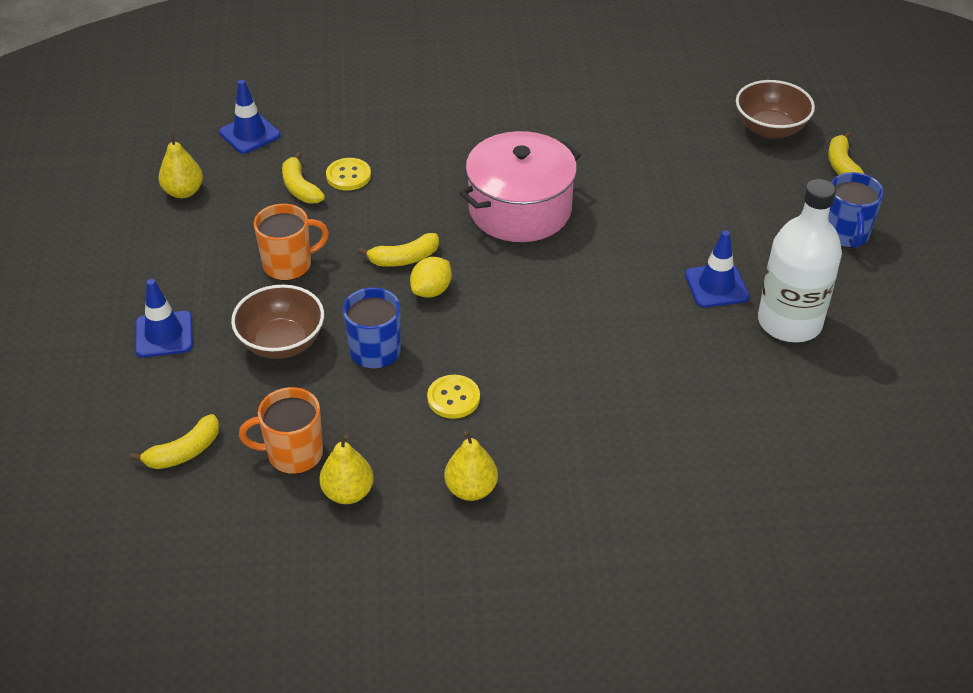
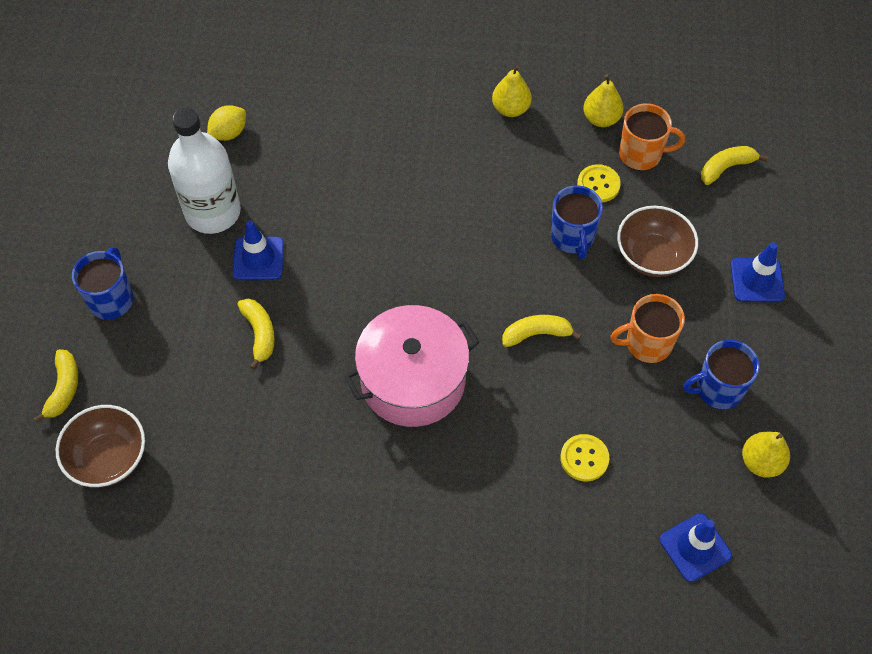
camera: 170 degrees left, 15 degrees up
yellow banana [282,152,325,203] -> yellow banana moved to [238,299,275,370]
yellow lemon [410,257,452,298] -> yellow lemon moved to [207,105,246,141]
yellow button [427,375,480,419] -> yellow button moved to [577,164,621,202]
none -> blue mug [683,340,759,409]

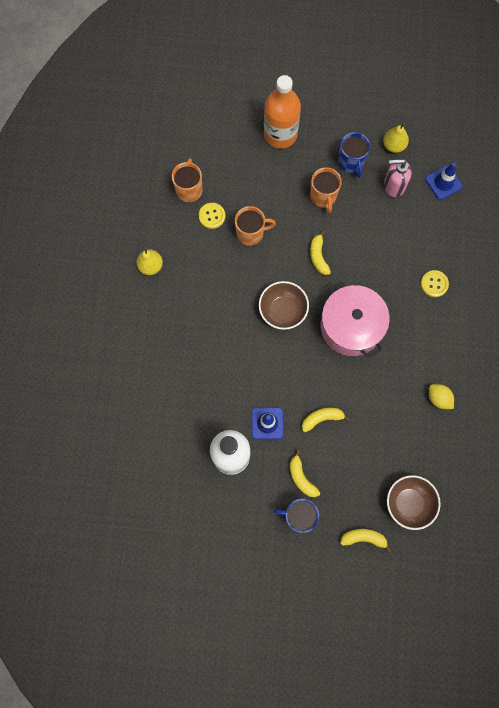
camera: 90 degrees left, 15 degrees up
yellow lemon [207,105,246,141] -> yellow lemon moved to [429,384,454,409]
blue mug [551,185,603,259] -> orange mug [235,206,276,246]
yellow button [560,434,609,481] -> yellow button moved to [421,270,449,297]
yellow pear [583,74,623,127] -> none
brown bowl [617,206,698,277] -> brown bowl moved to [259,281,309,330]
yellow banana [701,146,768,185] -> yellow banana moved to [290,450,320,497]
blue traffic cone [730,243,785,302] -> orange bottle [264,75,301,149]
none -> pink soap dispenser [384,159,411,197]

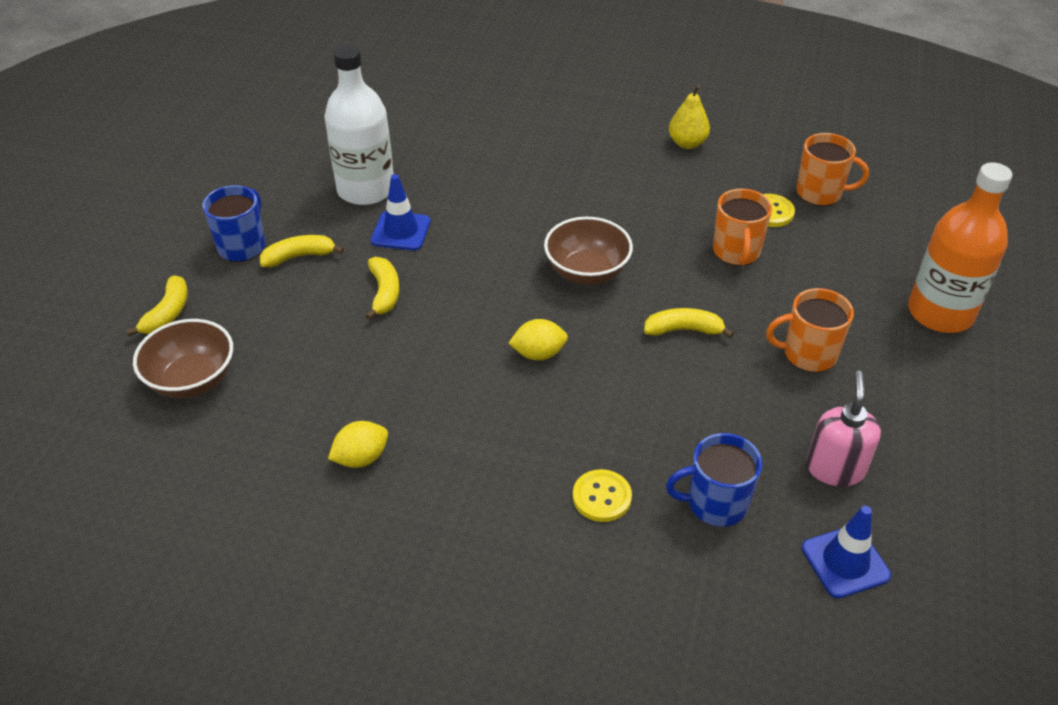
camera: 100 degrees right, 30 degrees down
pink pot [321,281,390,358] -> yellow lemon [508,319,568,361]
blue mug [338,132,370,177] -> blue mug moved to [666,433,762,527]
yellow pear [383,124,409,153] -> none

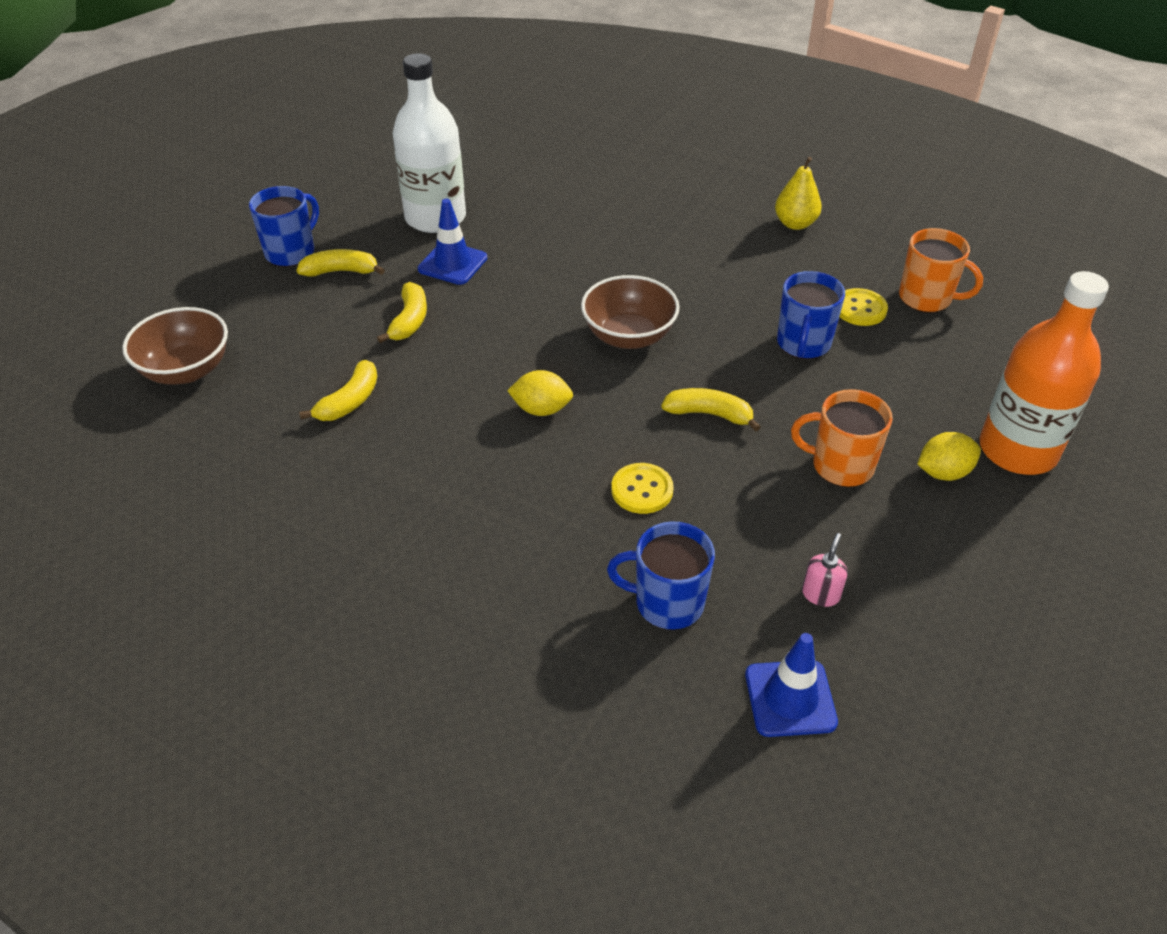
camera: 15 degrees right, 0 degrees up
yellow banana [126,275,188,336] -> yellow banana moved to [299,360,377,421]
yellow lemon [328,421,388,468] -> yellow lemon moved to [917,432,981,481]
yellow button [573,469,632,522] -> yellow button moved to [611,463,674,514]
orange mug [713,189,772,266] -> blue mug [777,271,845,359]
pink soap dispenser [806,371,881,487] -> pink soap dispenser [802,533,848,607], size x0.56

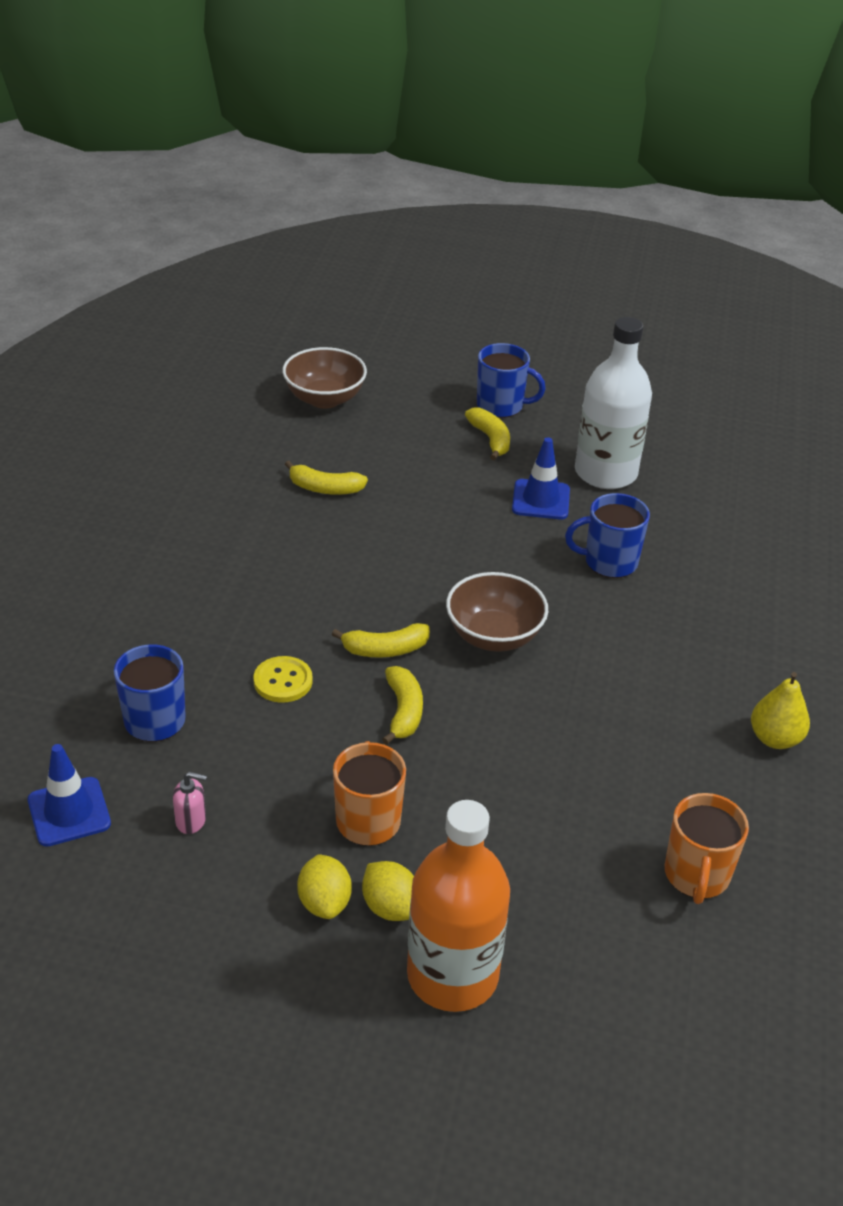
camera: 70 degrees right, 5 degrees down
yellow banana [377,282,427,343] -> yellow banana moved to [332,623,430,658]
yellow lemon [507,370,573,416] -> yellow lemon moved to [297,854,352,919]
blue mug [777,271,845,359] -> blue mug moved to [565,493,650,578]
yellow button [839,288,888,326] -> none

